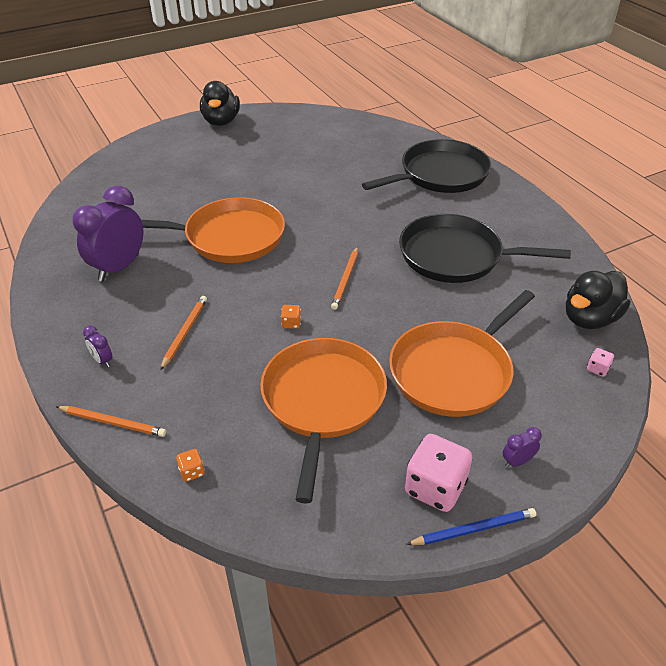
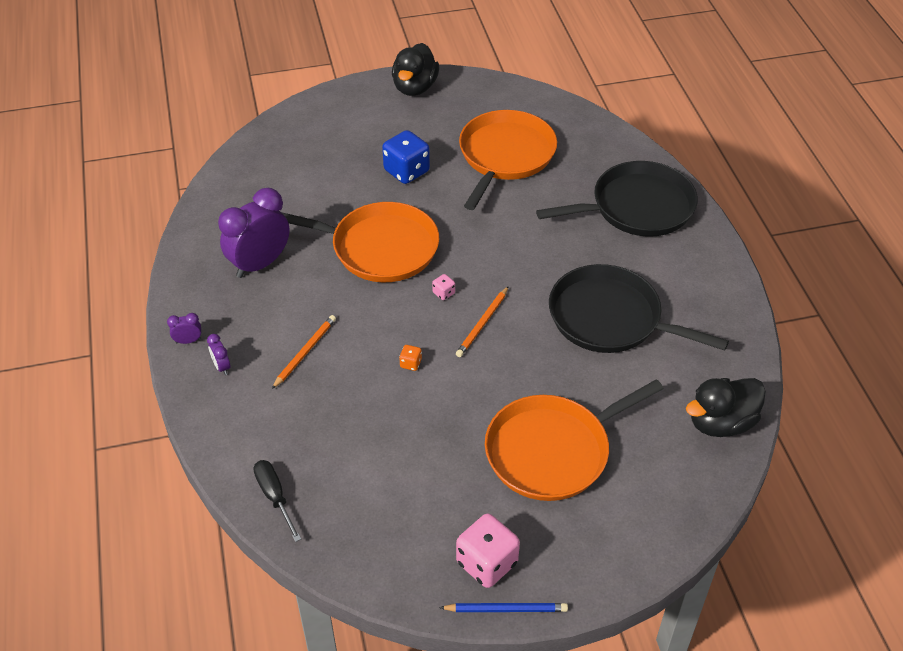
camera: 15 degrees right, 5 degrees up
orange pencil [56,406,166,437] -> none
orange dice [176,449,205,482] -> black screwdriver [254,460,301,542]
orange pan [260,338,387,504] -> orange pan moved to [459,110,557,210]
purple clock [503,427,542,468] -> purple clock moved to [167,313,201,344]
pink dice [587,348,614,377] -> pink dice moved to [432,274,455,300]
none -> blue dice [382,130,430,184]

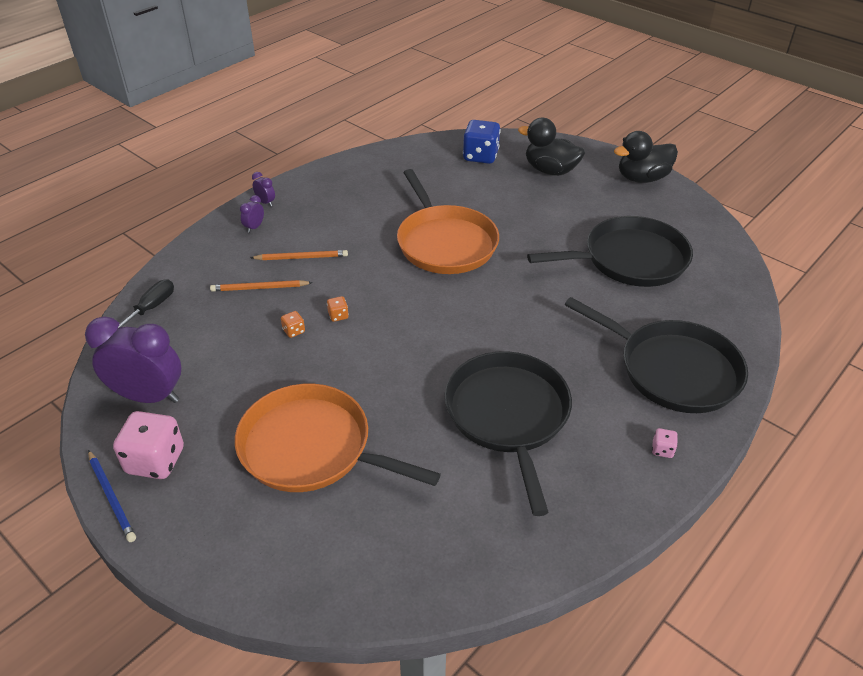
camera: 55 degrees right, 5 degrees down
purple clock [218,188,290,278] -> purple clock moved to [85,316,181,403]
blue dice [382,130,430,184] -> blue dice moved to [463,120,501,164]
pink dice [432,274,455,300] -> pink dice moved to [652,428,678,458]
orange pencil [456,286,509,357] -> orange pencil moved to [210,280,313,292]
orange pan [459,110,557,210] -> black pan [527,216,693,287]
black duck [686,378,766,437] -> black duck moved to [518,118,585,176]
none -> orange dice [281,311,305,338]

